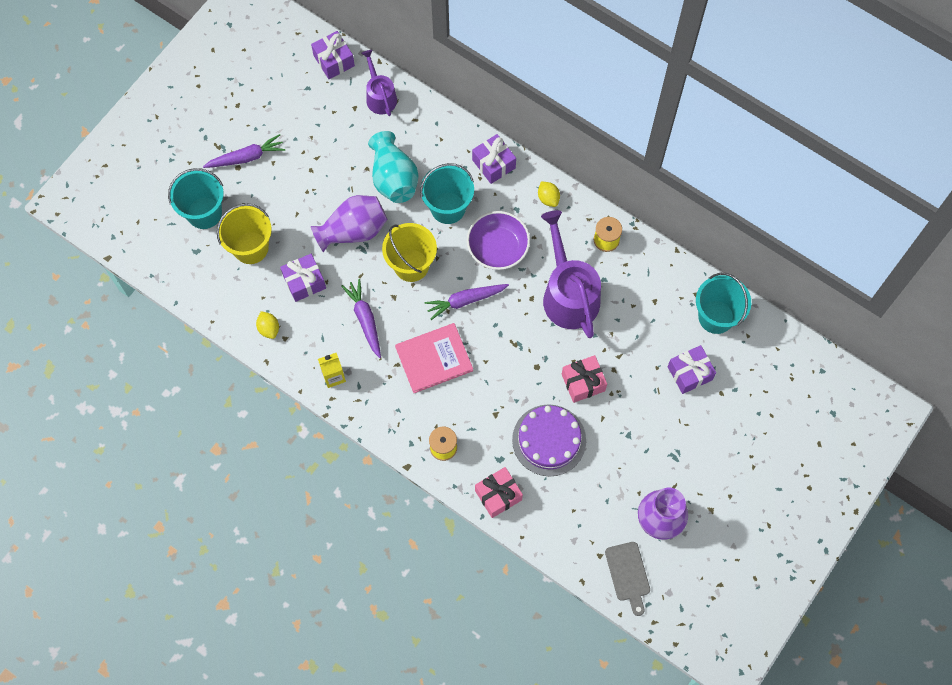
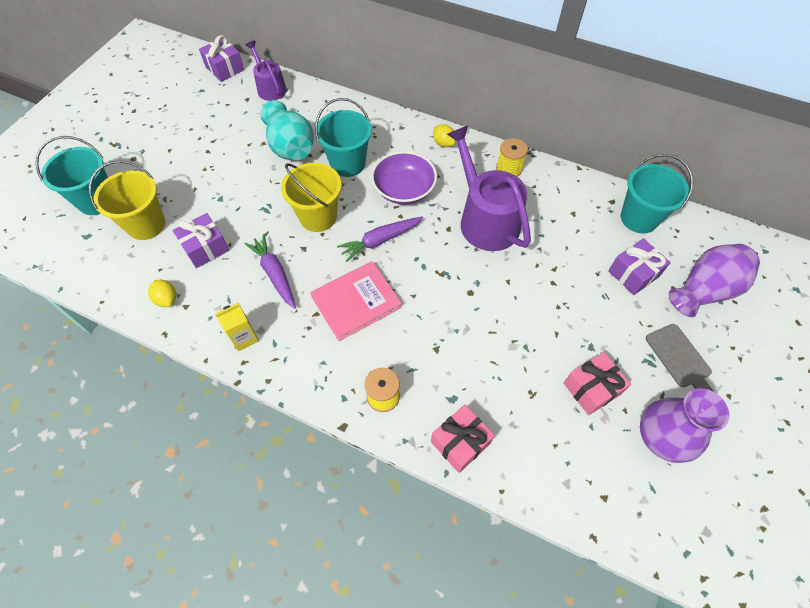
camera: 10 degrees left, 10 degrees down
purple carrot [203,134,285,168] -> none
purple vase [311,195,388,252] -> purple vase moved to [669,244,760,317]
purple gift [472,134,516,184] -> none
purple cake [512,404,586,477] -> none
pink gift [562,355,607,403] -> pink gift moved to [564,352,631,415]
grey cutting board [605,542,650,616] -> grey cutting board moved to [646,324,714,392]

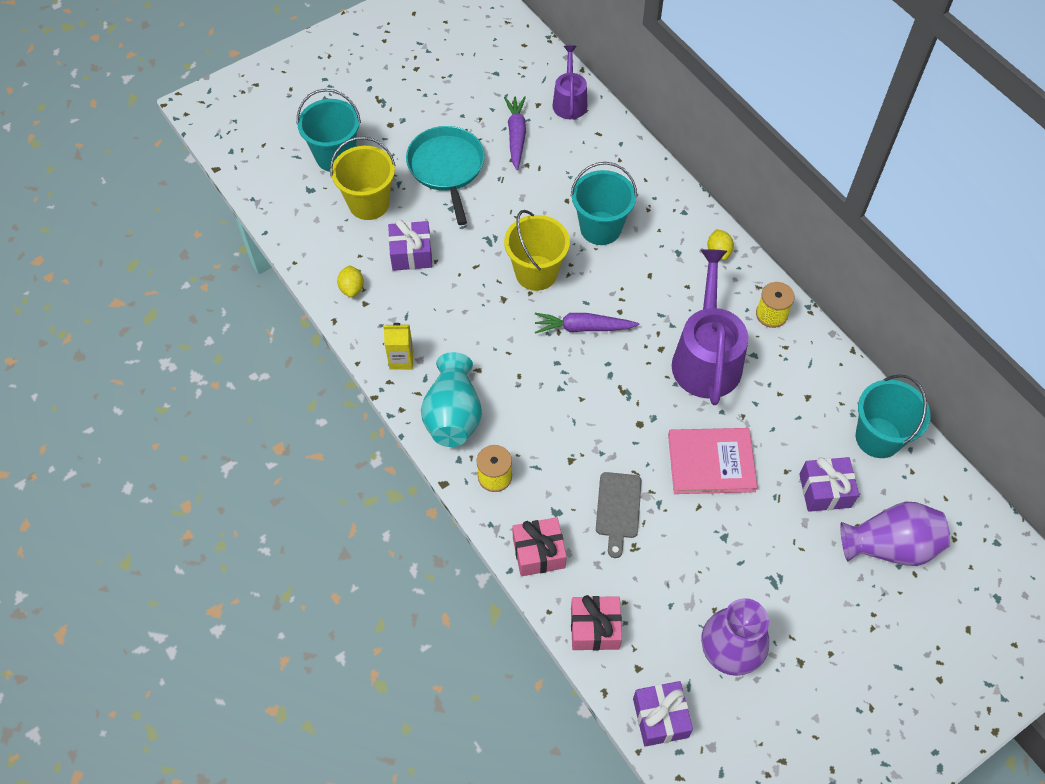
camera: 30 degrees right, 0 degrees up
purple gift [199,35,244,82] -> purple gift moved to [633,681,693,747]
purple carrot [245,234,296,309] -> purple carrot moved to [504,96,526,170]
turquoise vase [260,100,314,160] -> turquoise vase moved to [421,352,482,447]
pink book [310,261,402,341] -> pink book moved to [668,428,757,494]
purple bowl [371,151,437,204] -> none
pink gift [564,352,631,415] -> pink gift moved to [571,595,622,651]
grey cutting board [646,324,714,392] -> grey cutting board moved to [596,472,642,558]
none -> turquoise pan [406,126,485,225]

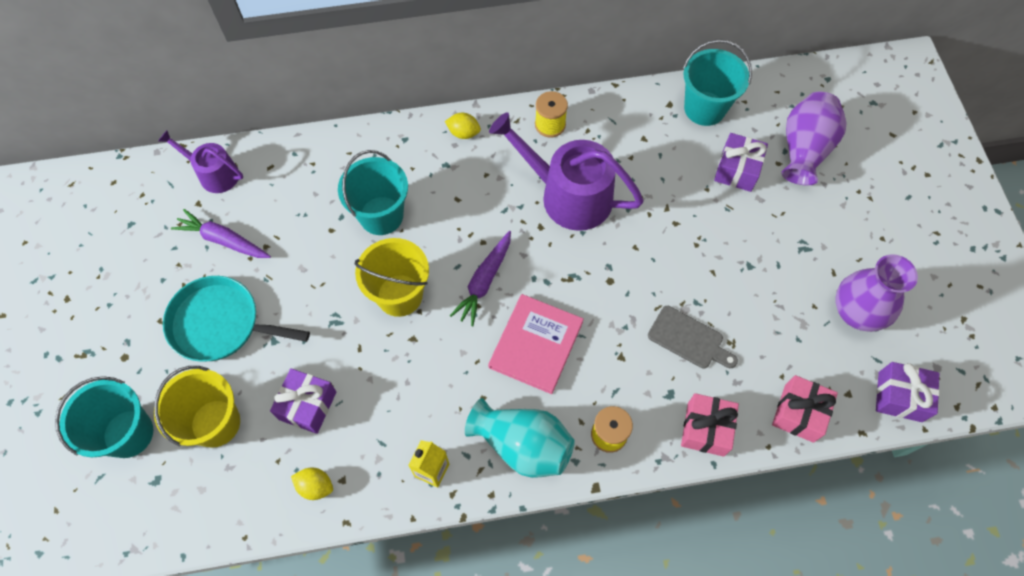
camera: 65 degrees left, 5 degrees up
pink book [668,428,757,494] -> pink book moved to [488,294,584,394]

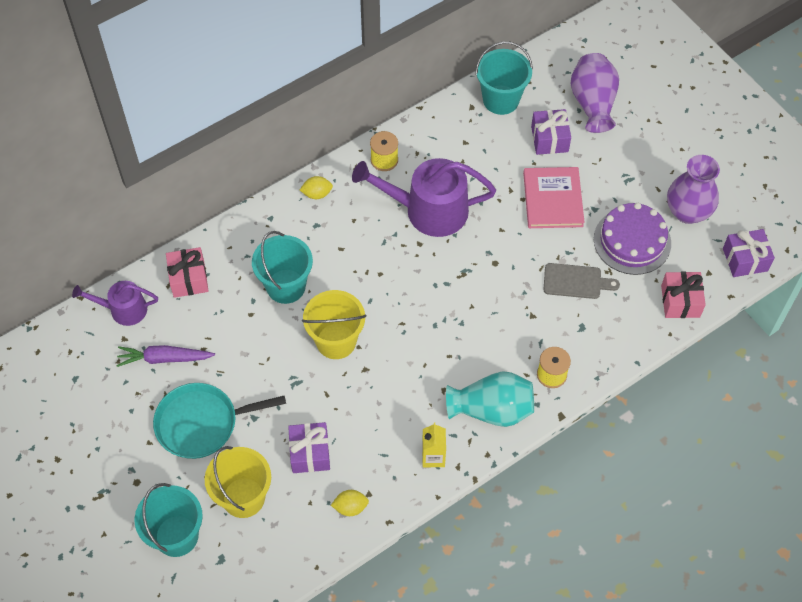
camera: 25 degrees left, 5 degrees down
purple carrot [450,231,511,326] -> none
pink book [488,294,584,394] -> pink book moved to [523,167,585,228]
pink gift [681,393,739,457] -> pink gift moved to [166,247,209,298]
none -> purple cake [594,203,671,275]

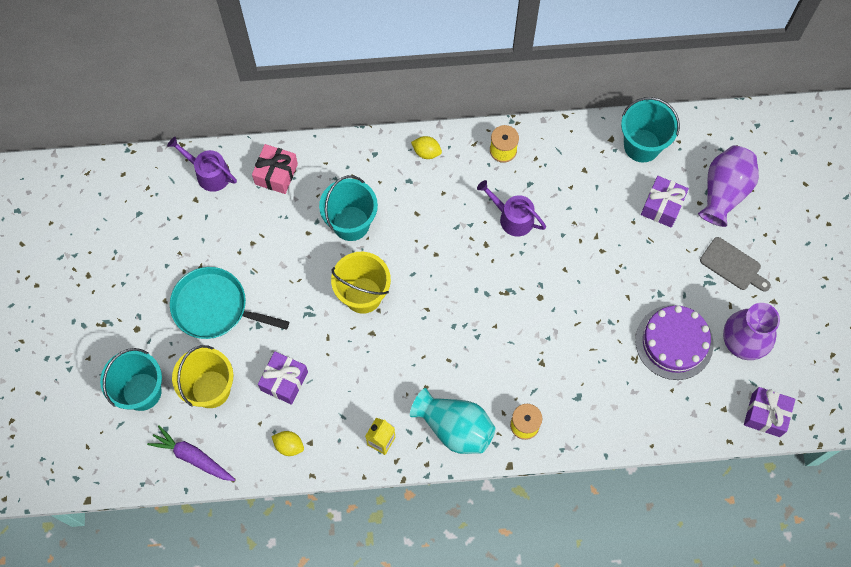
camera: 30 degrees right, 10 degrees up
purple carrot [116,345,215,367] -> purple carrot moved to [147,425,235,481]
purple watering can [352,158,496,237] -> purple watering can [477,180,546,236], size x0.57
pink book [523,167,585,228] -> none
grey cutting board [544,263,620,299] -> grey cutting board moved to [700,237,771,292]
pink gift [661,271,706,318] -> none

